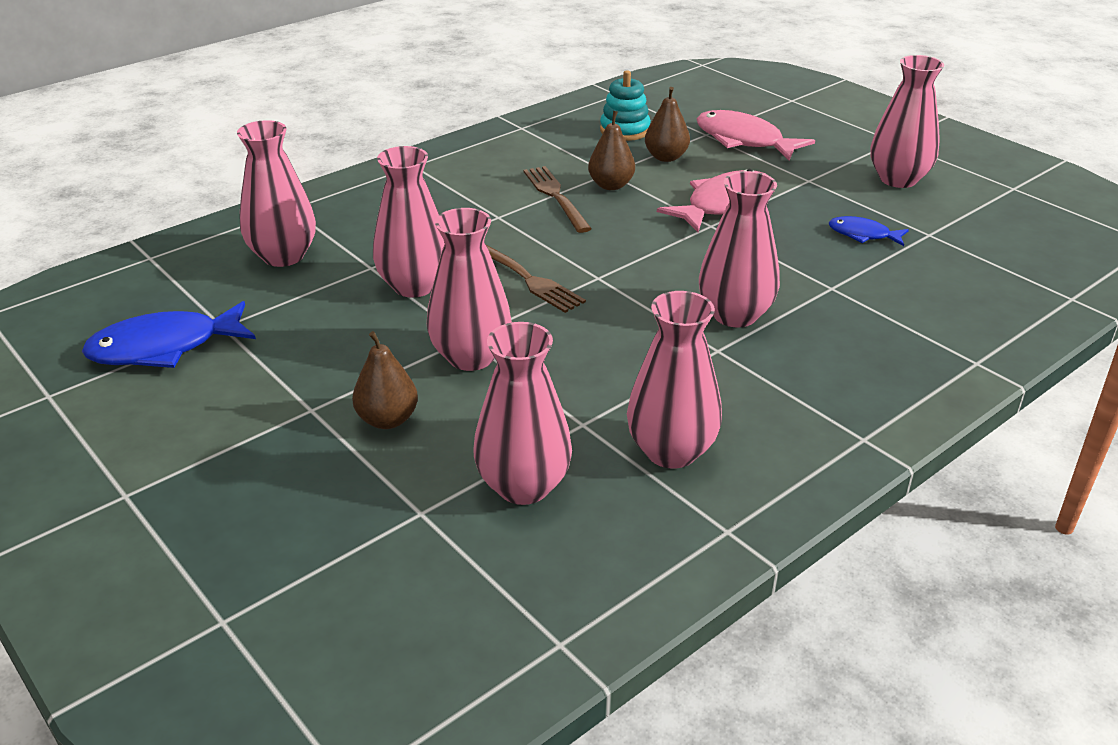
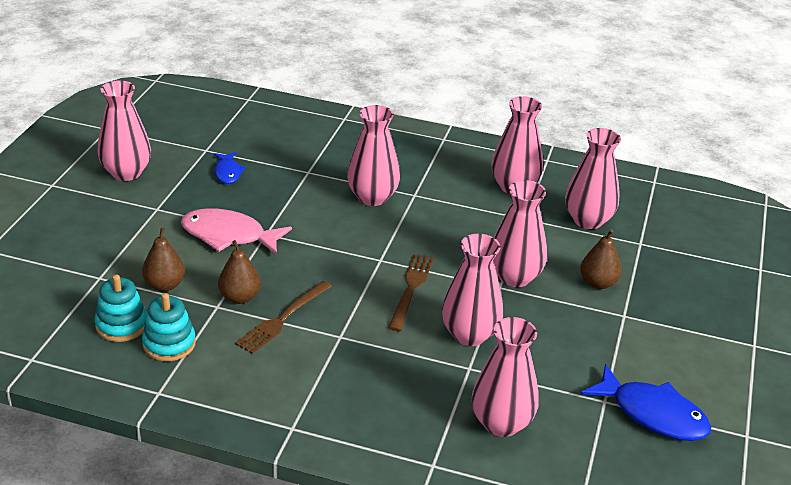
camera: 125 degrees left, 0 degrees up
pink fish [697,110,815,161] -> none
none -> turquoise stacking toy [142,293,196,361]

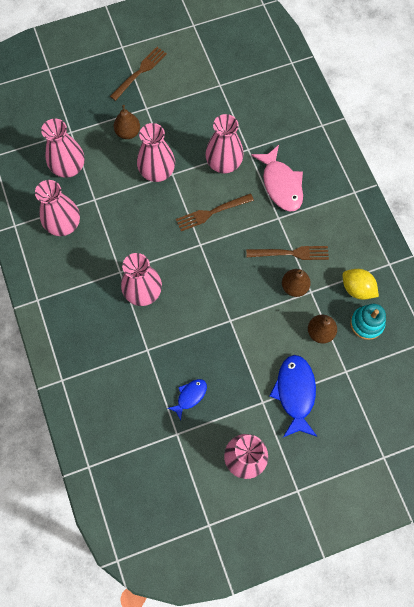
camera: 125 degrees left, 35 degrees up
turquoise stacking toy [142,293,196,361] -> yellow lemon [342,269,379,300]
pink fish [181,208,292,255] -> pink fish moved to [251,145,303,212]
pink vase [472,317,539,437] -> none
blue fish [581,364,712,441] -> blue fish moved to [270,355,317,437]
none -> brown fork [110,47,167,101]

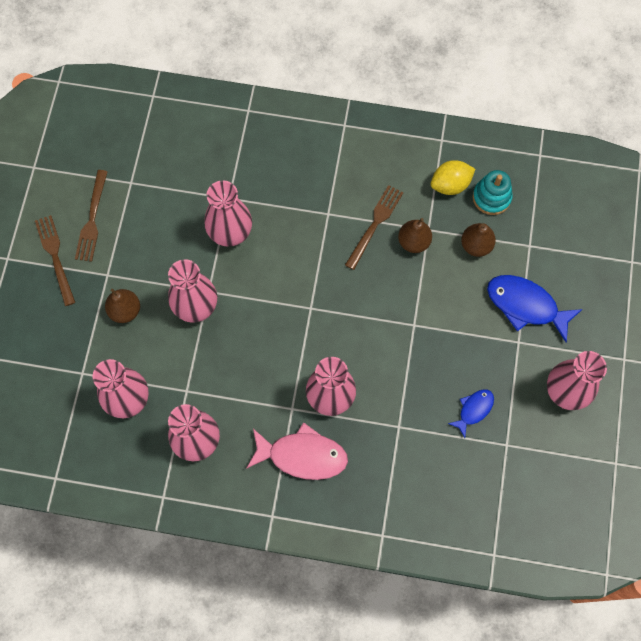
camera: 60 degrees left, 0 degrees up
blue fish [167,379,207,421] -> blue fish turned 60 degrees clockwise [448,390,494,438]
brown fork [176,193,254,231] -> brown fork moved to [75,170,108,262]
pink fish [251,145,303,212] -> pink fish moved to [246,422,348,480]

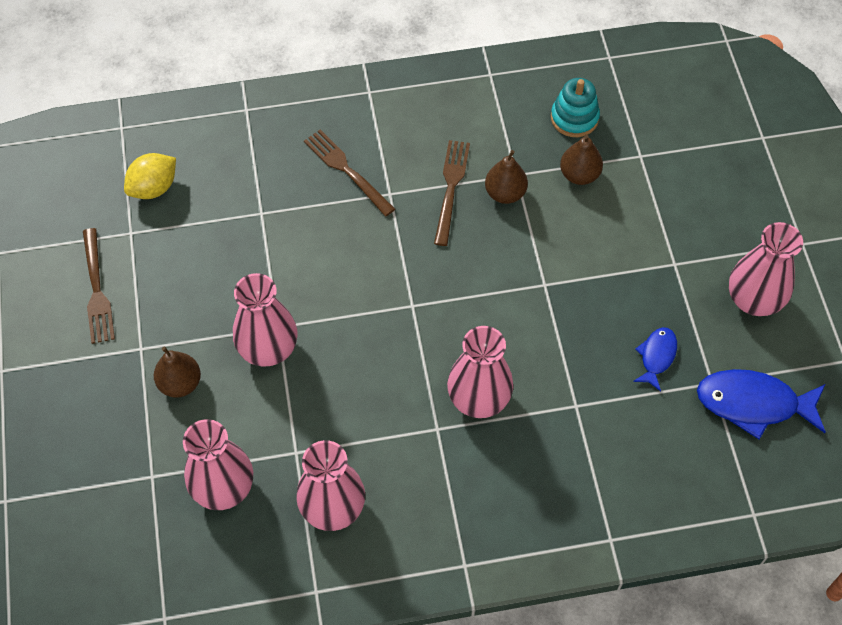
camera: 20 degrees left, 10 degrees down
brown fork [35,215,75,306] -> brown fork moved to [304,129,395,216]
pink vase [204,180,252,247] -> none
pink fish [246,422,348,480] -> none
yellow lemon [431,160,475,195] -> yellow lemon moved to [124,153,176,199]
blue fish [487,275,582,342] -> blue fish moved to [697,369,826,440]

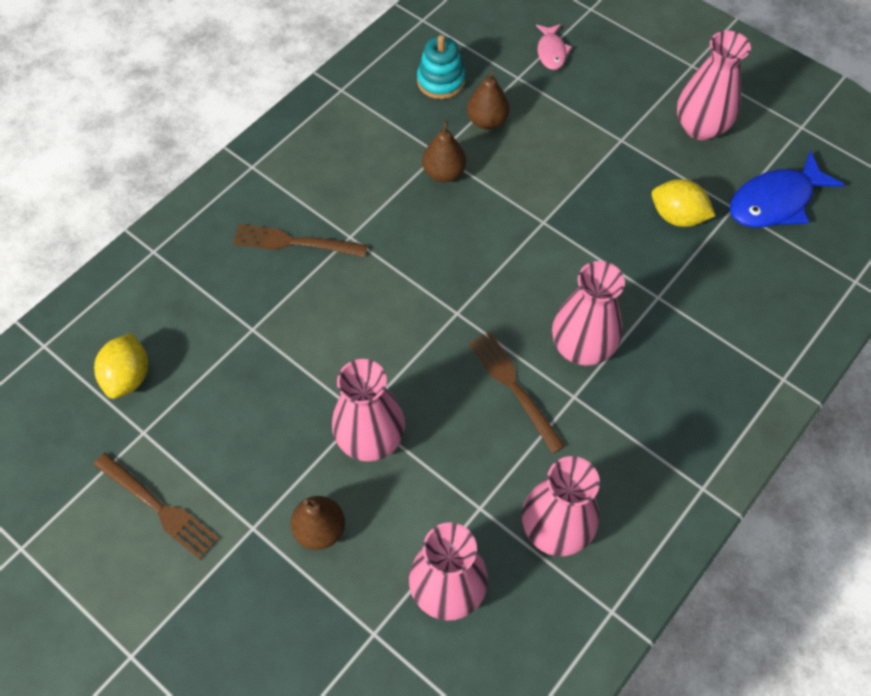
camera: 40 degrees left, 0 degrees up
brown fork [434,140,470,246] -> brown fork moved to [469,331,565,454]
blue fish [633,327,677,392] -> yellow lemon [652,179,716,227]
none -> pink fish [536,24,572,70]

